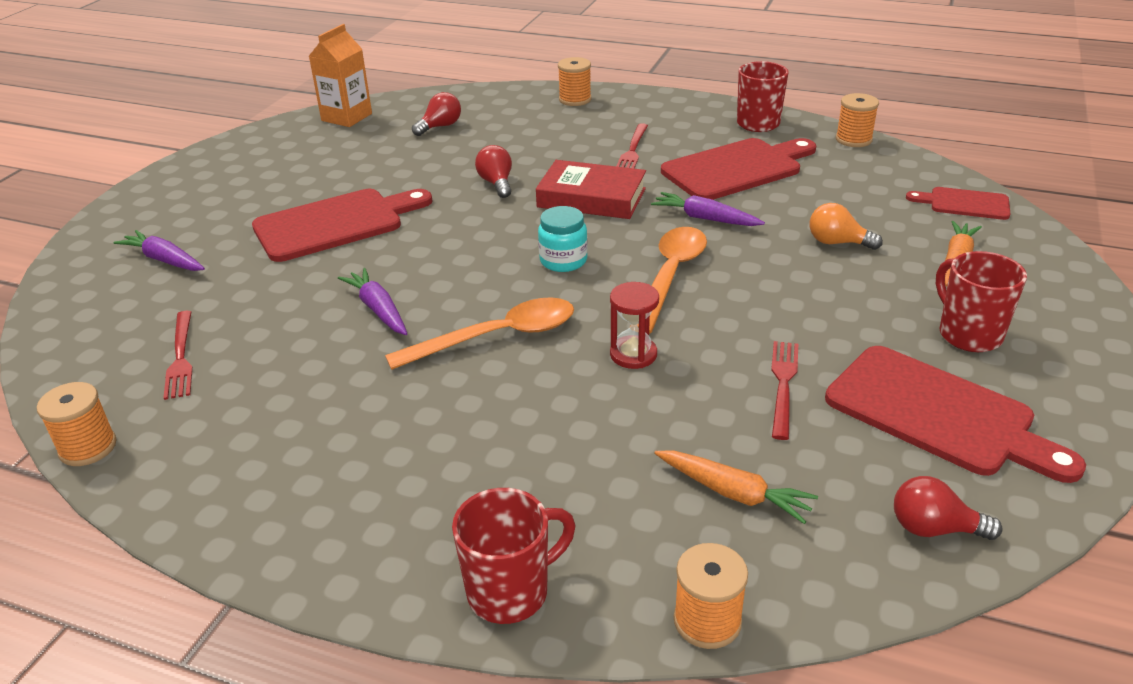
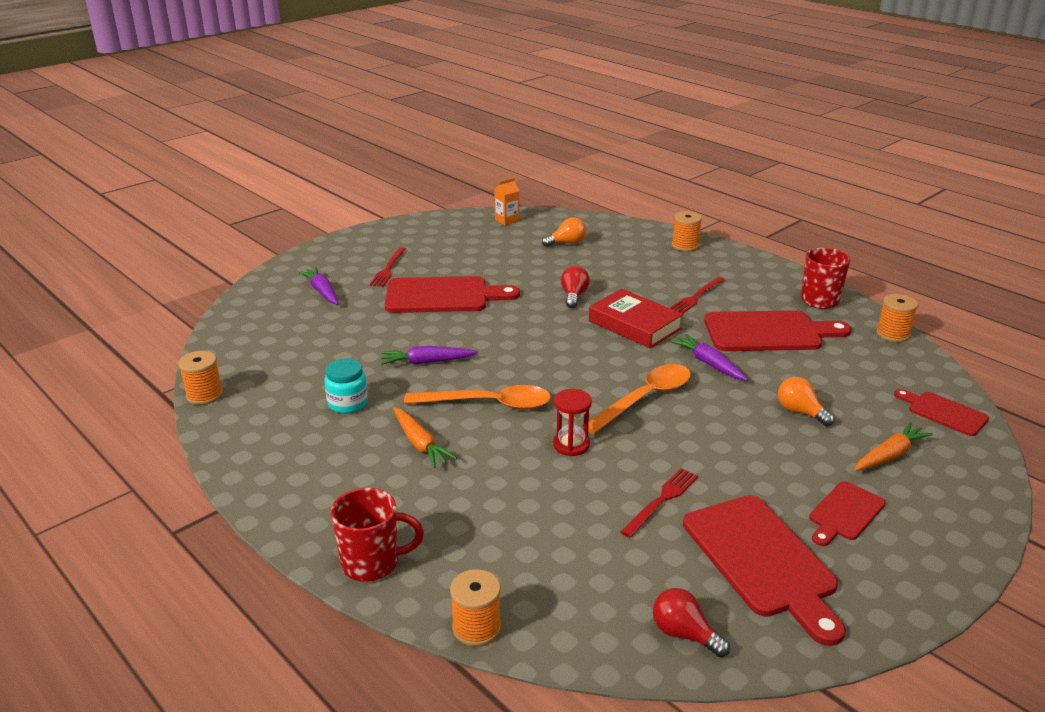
camera: 25 degrees right, 5 degrees down
red fork [163,311,193,400] -> red fork moved to [369,247,406,287]
orange carton [309,24,372,127] -> orange carton [494,178,519,225], size x0.63
purple carrot [338,268,408,335] -> purple carrot turned 90 degrees counterclockwise [381,346,478,365]
red light bulb [412,92,461,136] -> orange light bulb [542,217,586,247]
turquoise jar [538,206,588,272] -> turquoise jar moved to [324,358,368,414]
orange carrot [654,451,818,524] -> orange carrot moved to [393,407,457,468]
red mug [936,251,1027,352] -> red cutting board [809,481,886,546]

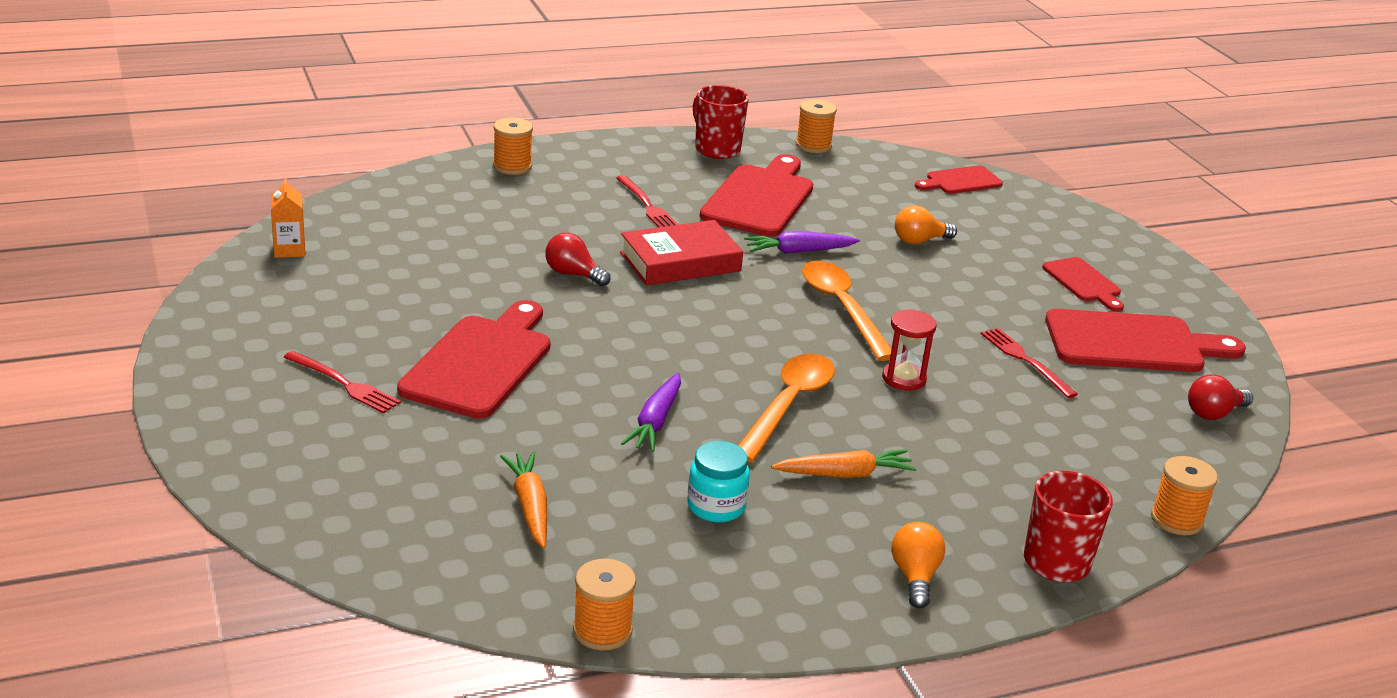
camera: 70 degrees left, 0 degrees up
purple carrot [298,267,339,305] -> none
orange light bulb [542,217,586,247] -> orange light bulb moved to [891,522,945,609]
orange carrot [855,422,933,471] -> orange carrot moved to [500,452,547,549]

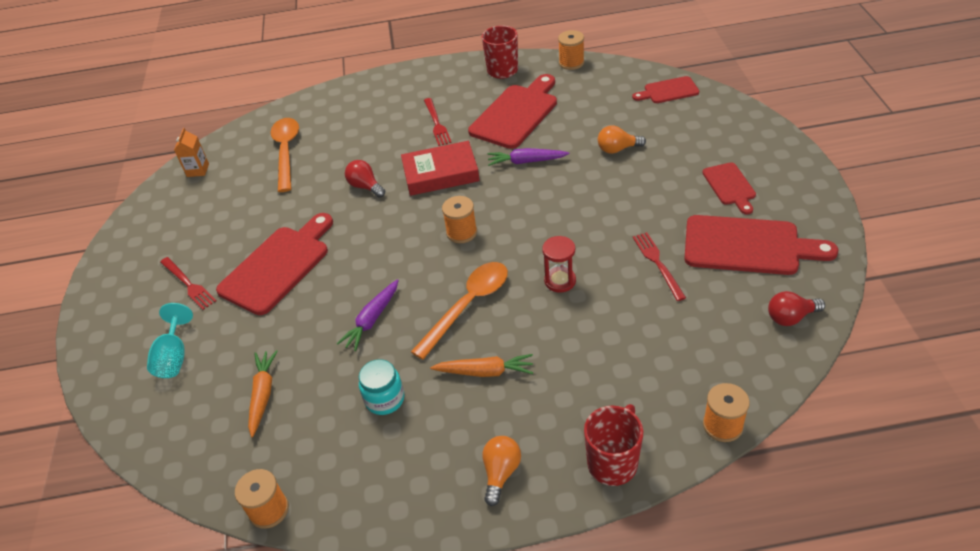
camera: 20 degrees right, 15 degrees up
orange spool [493,118,533,175] -> orange spool moved to [442,196,477,243]
orange spoon [802,261,892,361] -> orange spoon moved to [271,118,299,192]
none -> turquoise goblet [147,303,193,378]

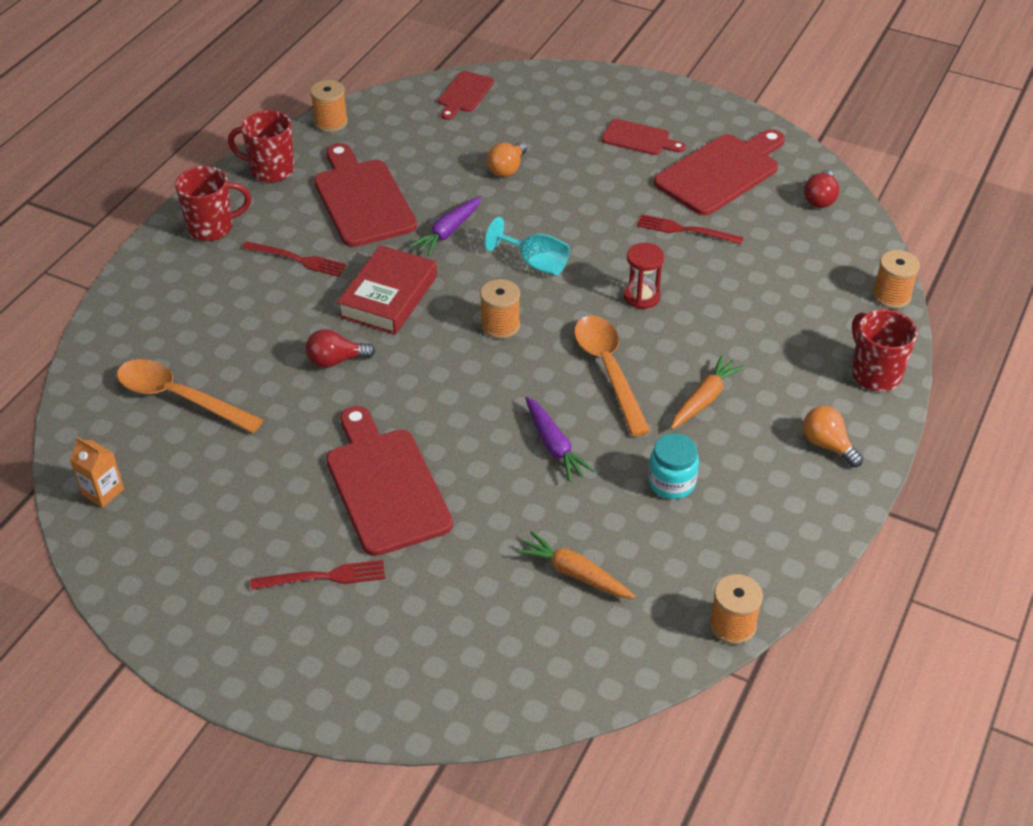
camera: 60 degrees left, 0 degrees up
turquoise goblet [147,303,193,378] -> turquoise goblet moved to [485,217,569,275]
none -> red mug [175,166,251,241]

